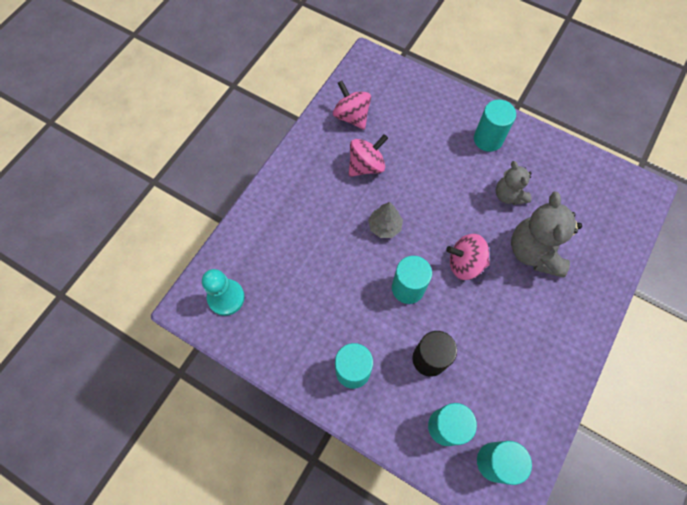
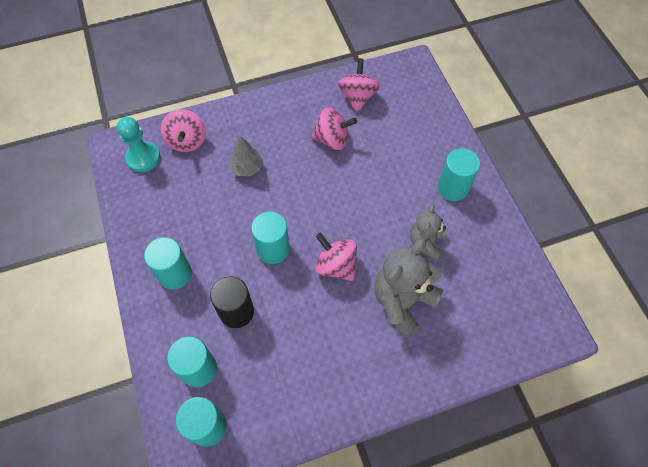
camera: 40 degrees right, 5 degrees down
grey tree [368,202,403,238] -> grey tree moved to [229,136,263,176]
none -> pink spinning top [161,109,206,152]

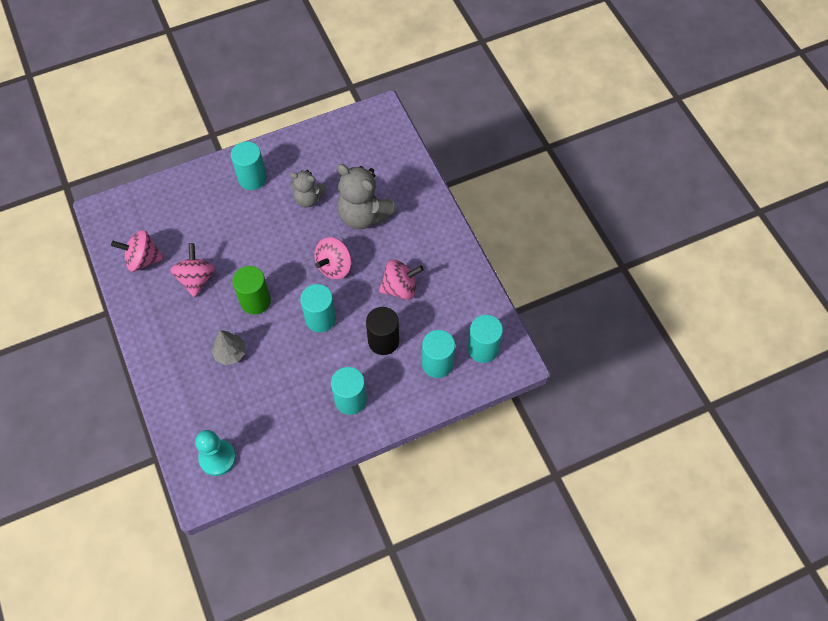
camera: 95 degrees left, 0 degrees up
pink spinning top [161,109,206,152] -> pink spinning top moved to [379,260,424,300]
none -> green cylinder [232,266,271,314]

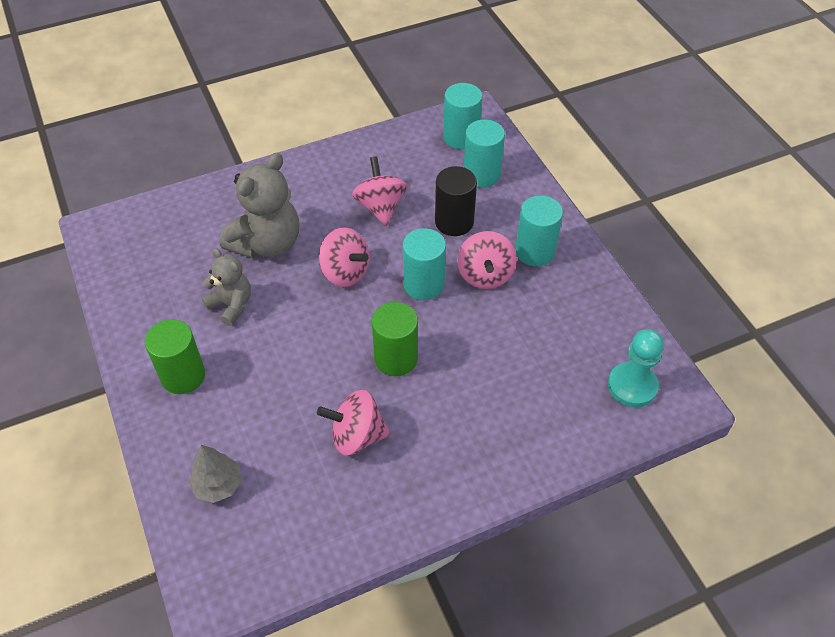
camera: 90 degrees left, 10 degrees down
pink spinning top [111,230,164,272] -> pink spinning top moved to [457,231,517,289]
grey tree [211,330,245,365] -> grey tree moved to [188,445,242,503]
turquoise cylinder [231,141,267,190] -> green cylinder [145,319,205,394]
grey teddy bear [290,170,326,208] -> grey teddy bear turned 60 degrees counterclockwise [201,248,251,326]

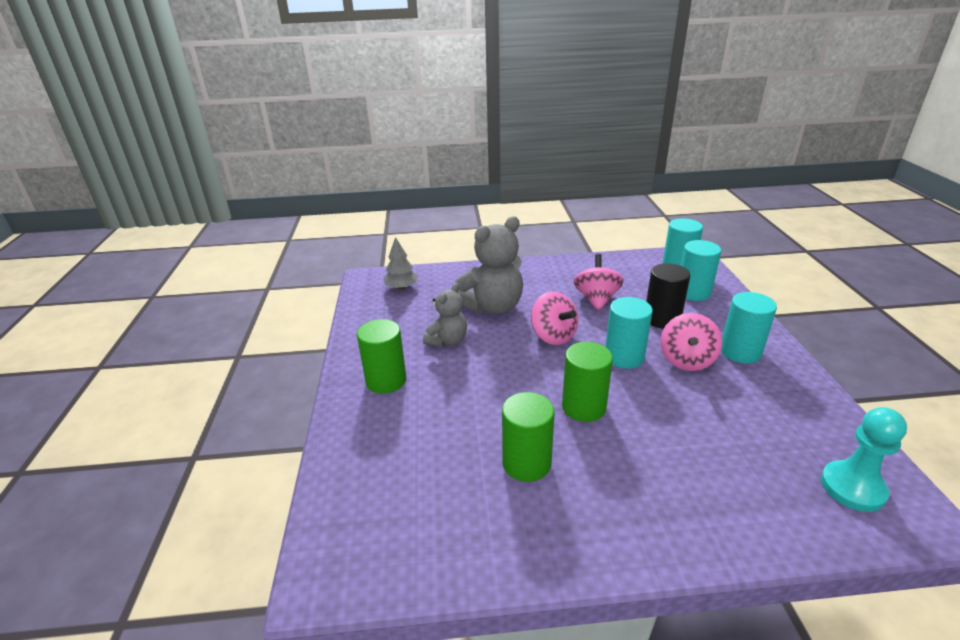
camera: 20 degrees right, 20 degrees down
grey tree [188,445,242,503] -> grey tree moved to [383,237,418,290]
grey teddy bear [201,248,251,326] -> grey teddy bear turned 60 degrees clockwise [423,283,467,347]
pink spinning top [317,390,390,455] -> green cylinder [502,392,555,482]

